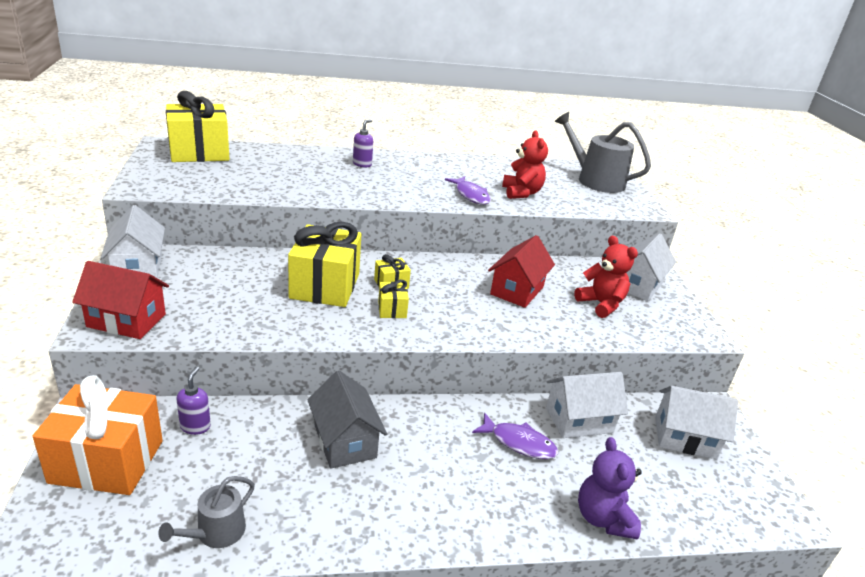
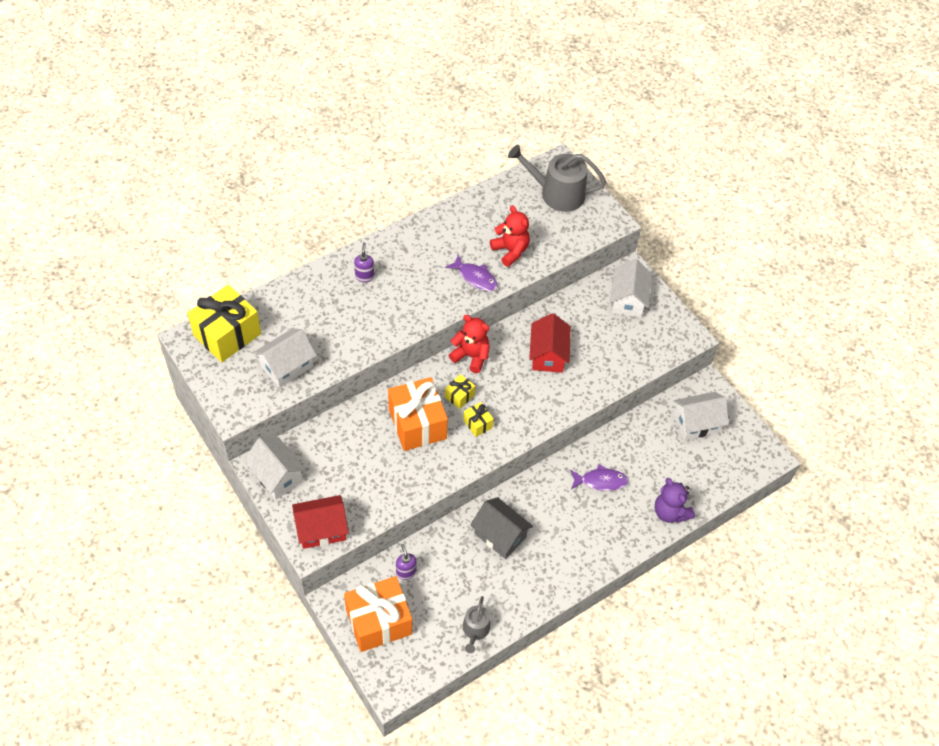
camera: 25 degrees left, 25 degrees up
yellow gift [288,222,361,307] -> orange gift [388,377,448,451]
white house [546,372,628,438] -> white house moved to [254,328,317,388]
red teddy bear [574,235,638,318] -> red teddy bear moved to [449,315,490,373]

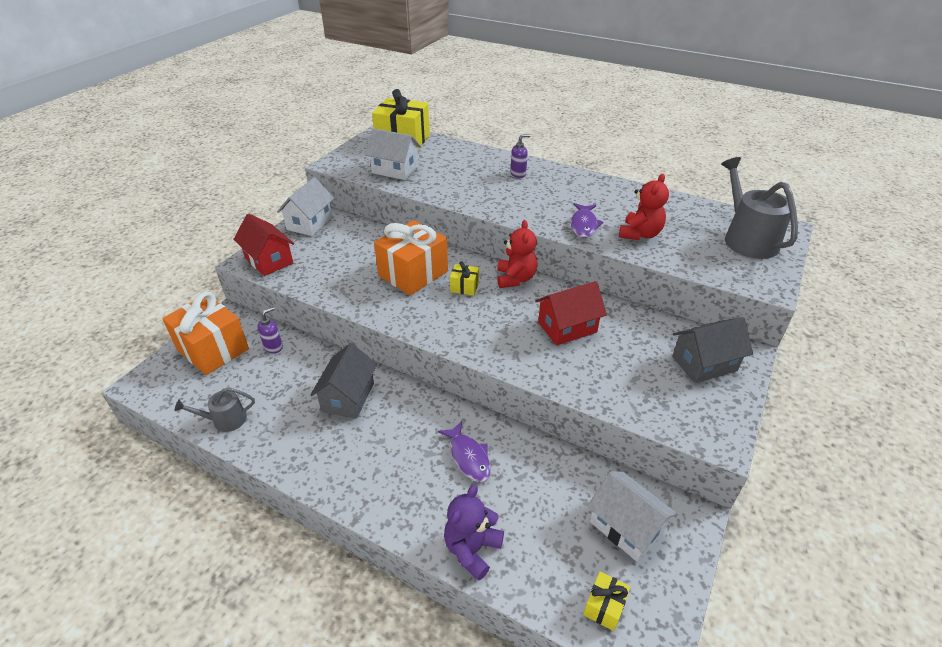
camera: 65 degrees right, 15 degrees down
yellow gift [463,402,494,437] -> yellow gift moved to [583,571,631,631]
white house [610,259,652,318] -> grey house [672,317,753,383]

